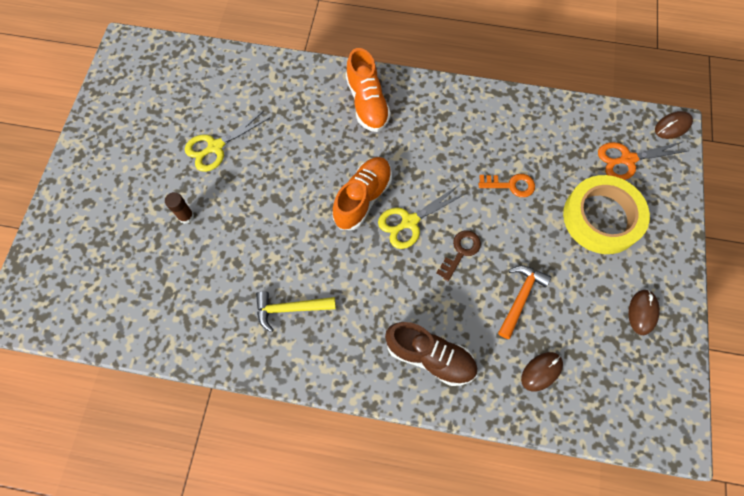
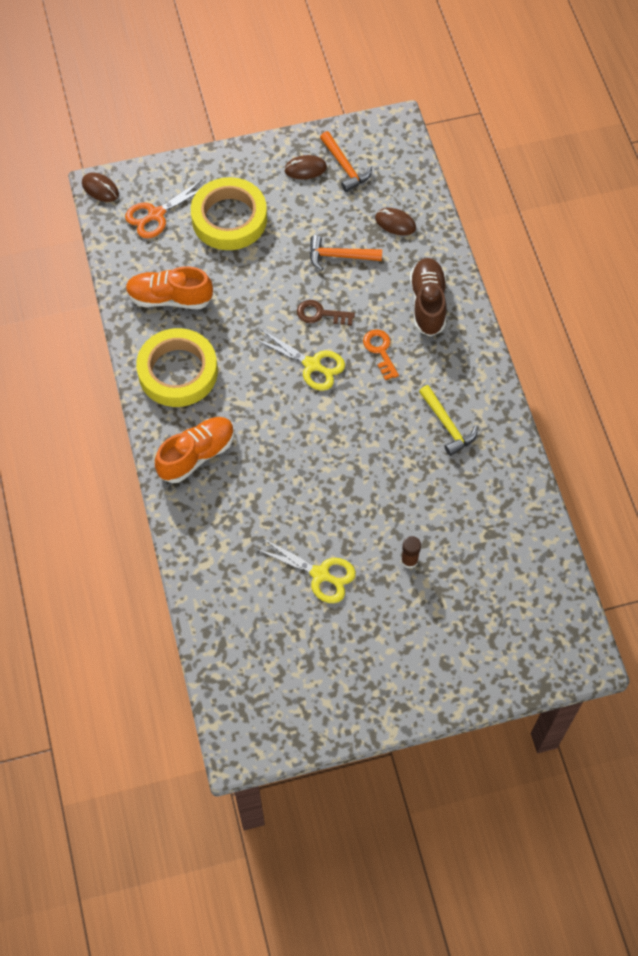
camera: 115 degrees left, 5 degrees down
orange shoe [332,157,392,230] -> orange shoe moved to [126,266,213,309]
orange key [479,174,535,197] -> orange key moved to [363,329,399,380]
orange scissors [598,141,687,180] -> orange scissors turned 90 degrees clockwise [125,178,204,239]
none -> yellow tape [136,328,218,407]
none -> orange hammer [320,131,372,192]

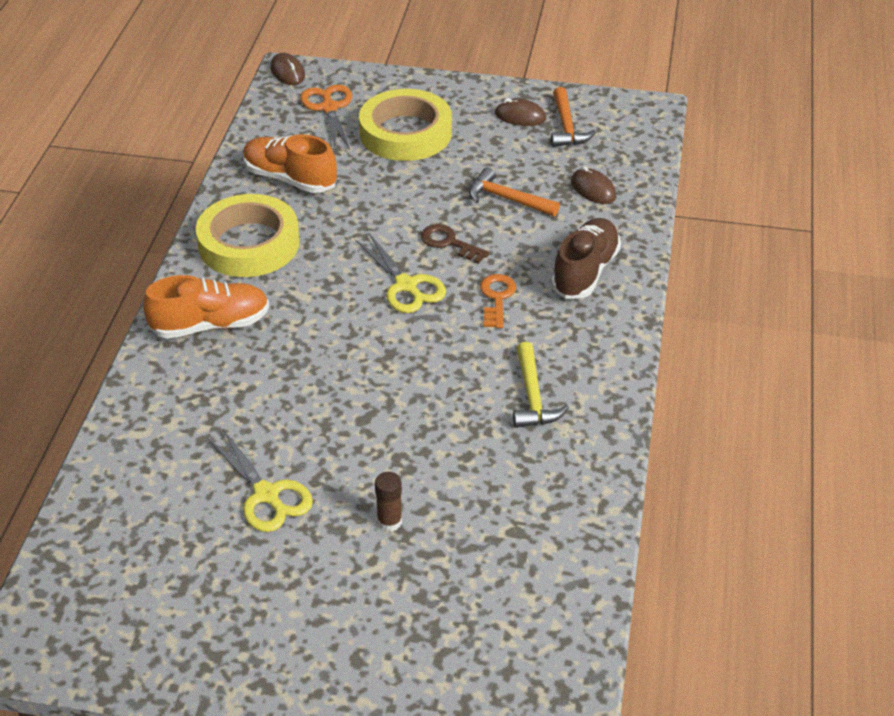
camera: 25 degrees right, 20 degrees down
orange scissors [125,178,204,239] -> orange scissors turned 90 degrees clockwise [300,84,352,149]

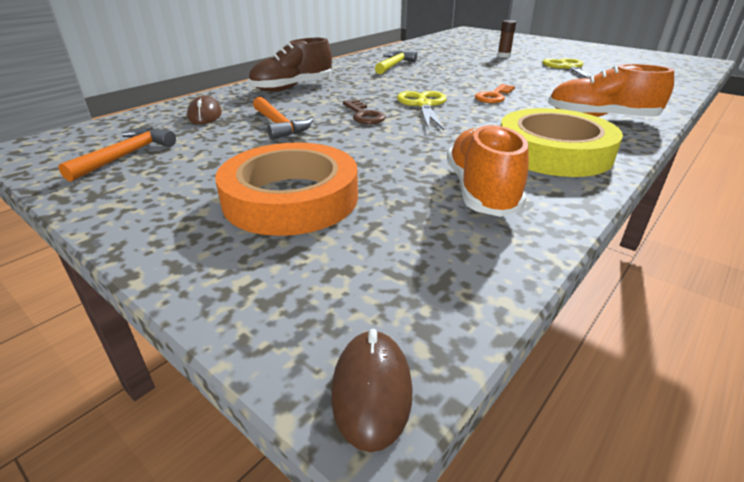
camera: 150 degrees left, 10 degrees down
orange shoe [243,134,337,193] -> orange shoe turned 150 degrees counterclockwise [447,123,529,217]
orange scissors [300,84,352,149] -> none
yellow tape [359,89,452,161] -> orange tape [216,142,358,236]
orange key [480,274,516,328] -> orange key moved to [475,84,515,103]
brown mouse [495,98,546,126] -> none

